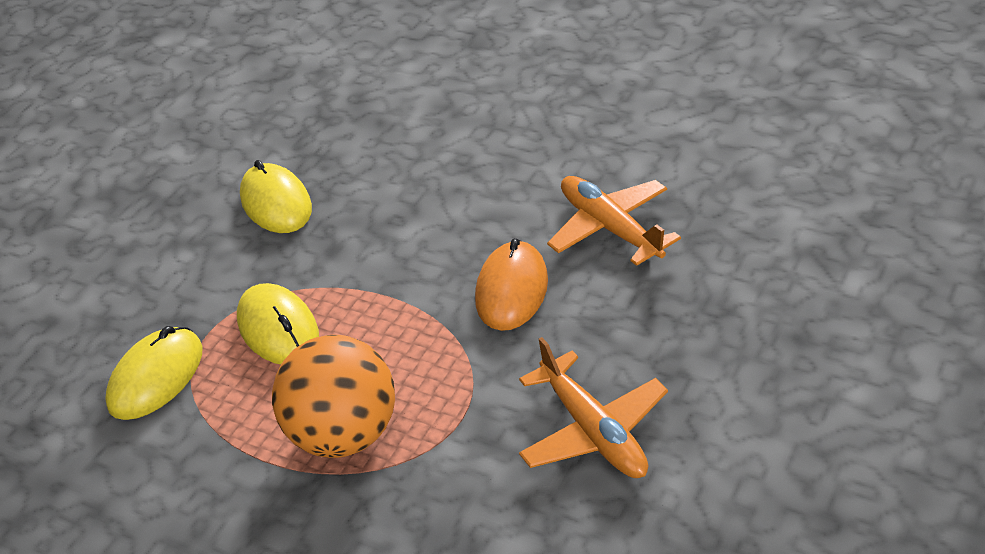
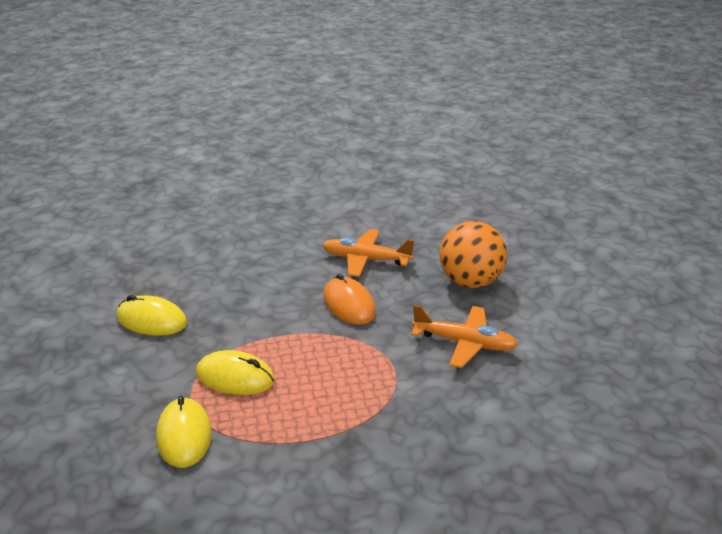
camera: 45 degrees left, 10 degrees down
orange ball [272,335,395,458] -> orange ball moved to [439,221,507,288]

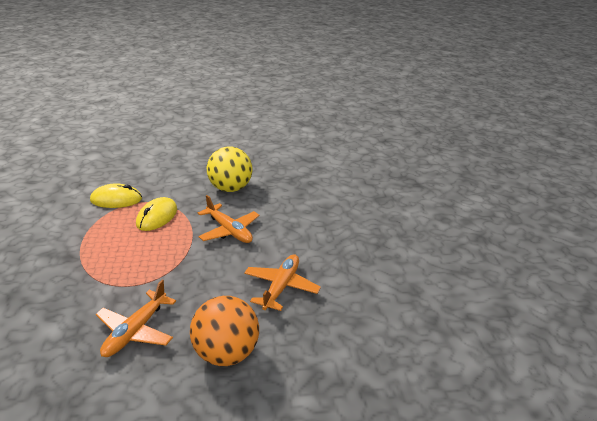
camera: 95 degrees right, 0 degrees up
yellow mouse [117,295,187,336] -> yellow ball [207,147,252,192]
orange mouse [323,274,376,325] -> none
none -> orange plane [198,195,259,243]

